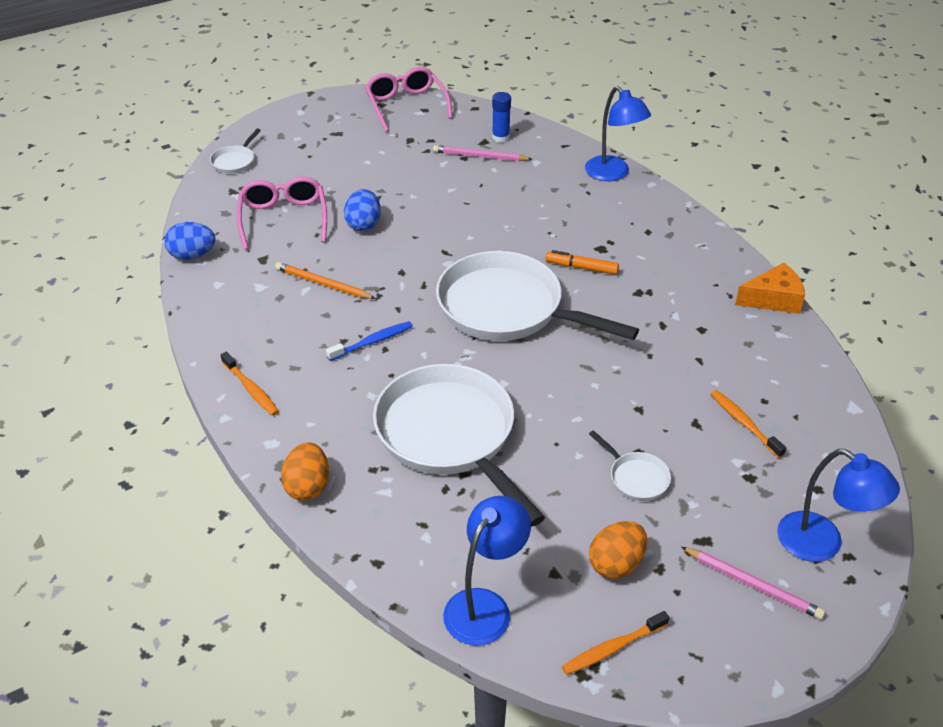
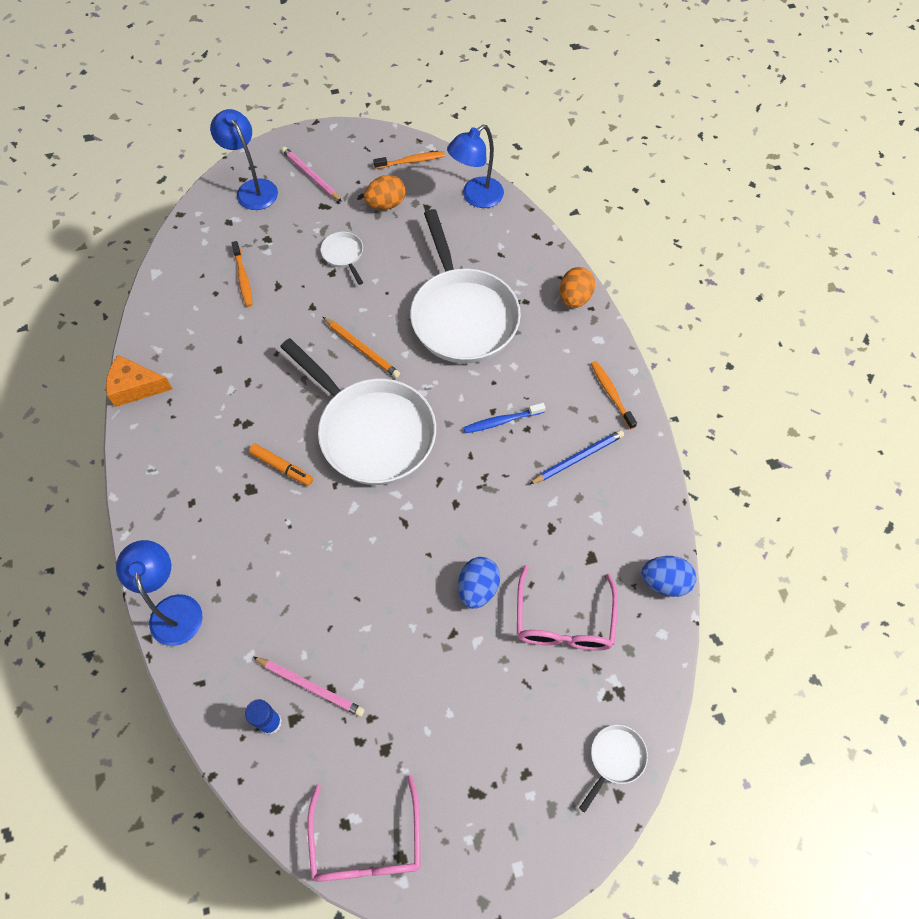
camera: 165 degrees left, 20 degrees up
orange pencil [275,262,376,299] -> orange pencil moved to [323,317,400,378]
none -> blue pencil [529,430,624,484]

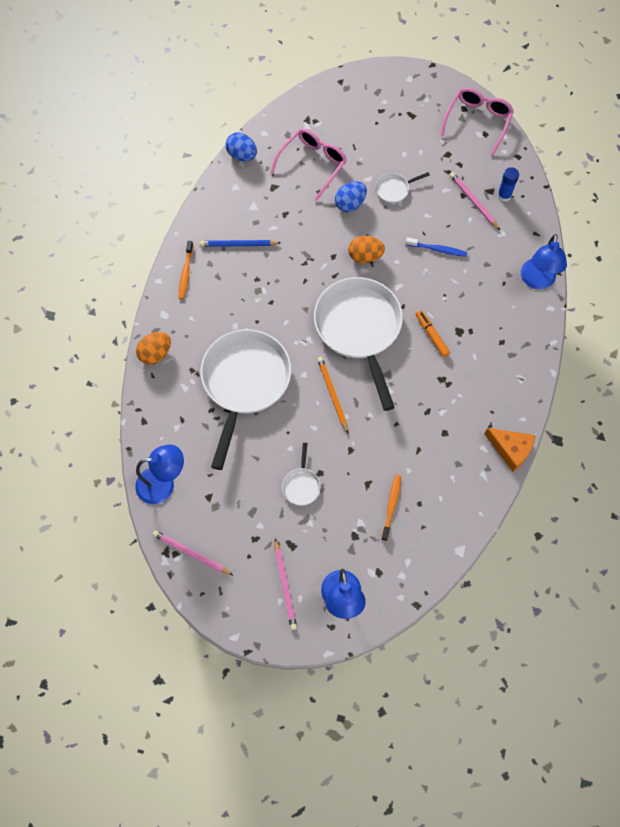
camera: 150 degrees left, 5 degrees up
orange egg [364,175,405,209] -> orange egg moved to [348,236,385,263]
orange toothbrush [373,151,445,169] -> pink pencil [152,531,233,575]
blue toothbrush [463,403,546,433] -> blue toothbrush moved to [406,237,468,257]
white pan [579,725,648,813] -> white pan moved to [375,172,430,203]

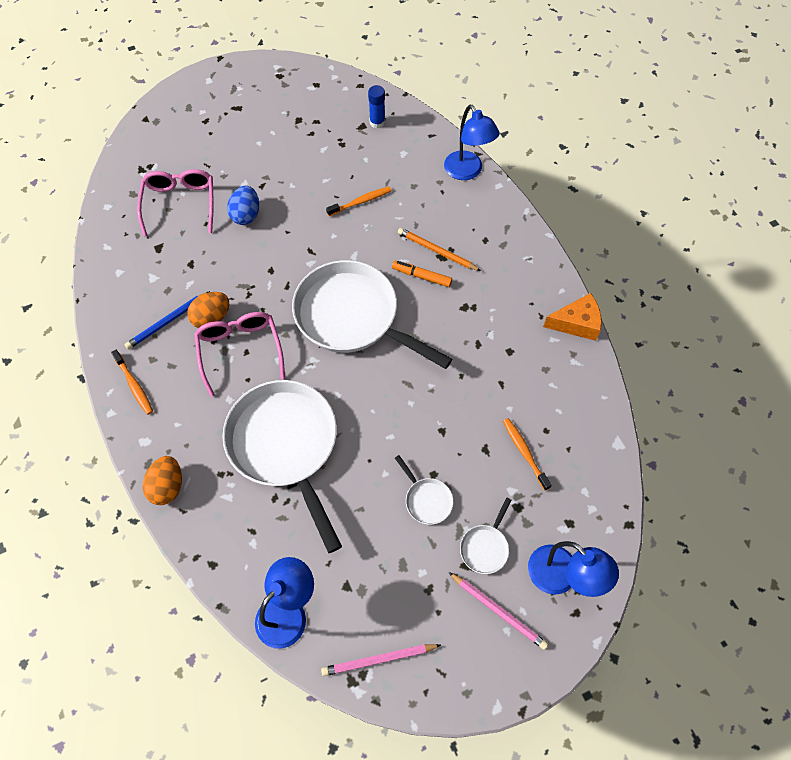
camera: 40 degrees left, 5 degrees down
blue egg [226,132,257,161] -> none
orange pencil [317,357,348,434] -> orange pencil moved to [398,228,481,271]
orange egg [348,236,385,263] -> orange egg moved to [187,292,229,328]
white pan [375,172,430,203] -> white pan moved to [460,497,512,574]
blue toothbrush [406,237,468,257] -> orange toothbrush [326,187,392,216]
pink glasses [440,88,514,155] -> pink glasses moved to [194,312,285,397]
pink pencil [450,172,500,230] -> none

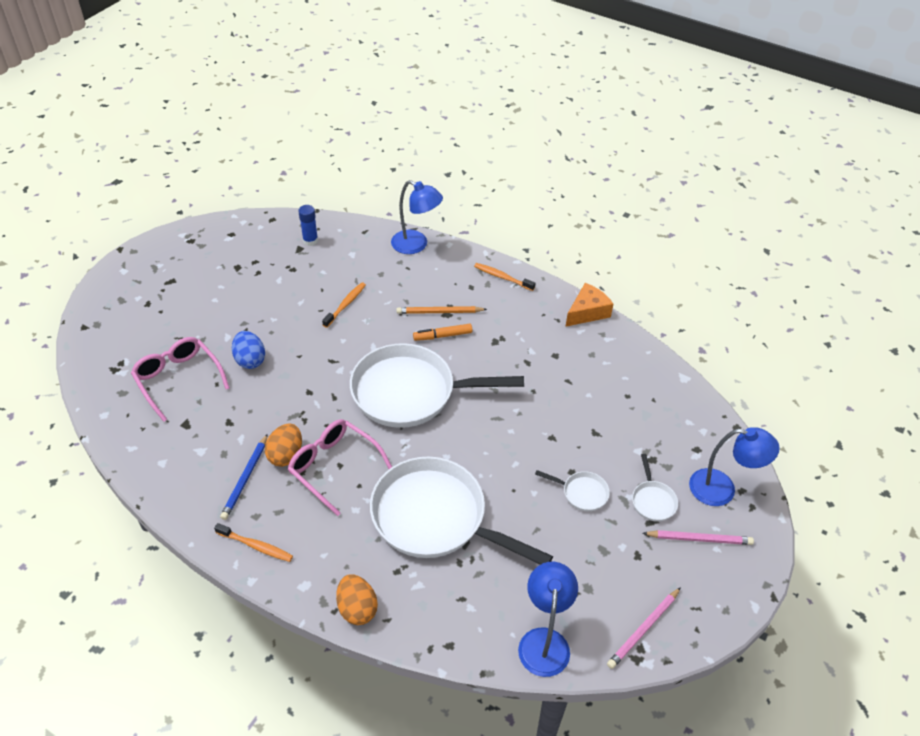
camera: 35 degrees left, 15 degrees down
orange toothbrush [503,418,552,491] -> orange toothbrush moved to [474,263,535,291]

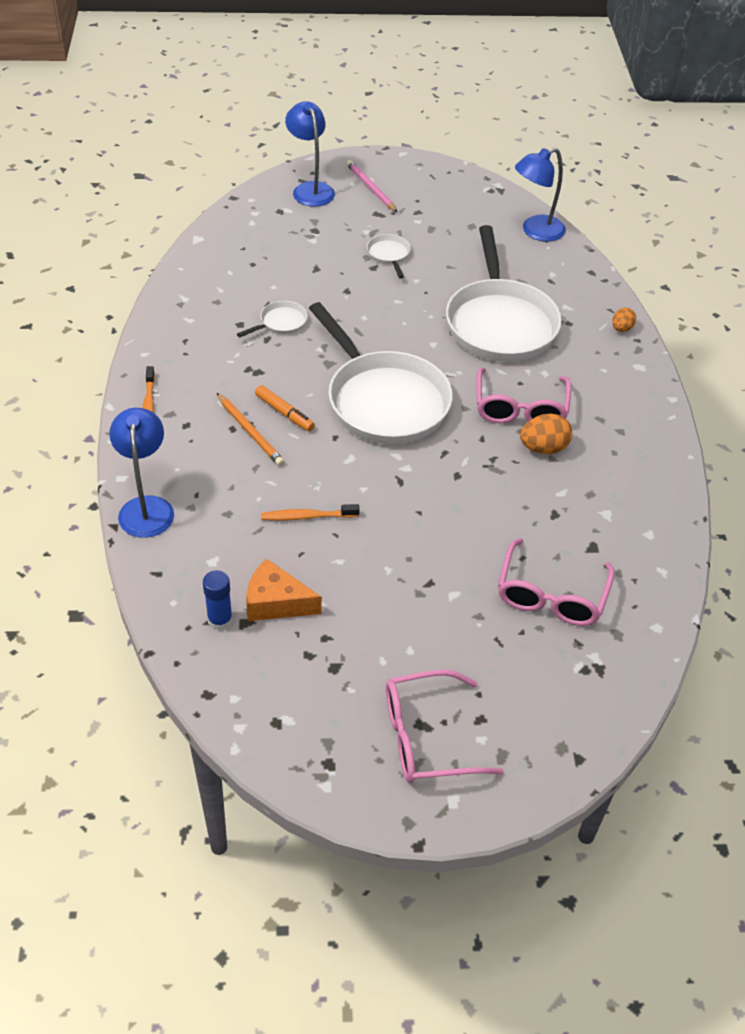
camera: 125 degrees left, 0 degrees up
orange toothbrush [214,523,293,562] -> none
blue pencil [220,434,268,520] -> none
blue egg [232,331,265,369] -> none
orange egg [336,574,378,625] -> orange egg [612,308,636,332], size x0.62
orange cheese [566,283,613,327] -> orange cheese moved to [247,559,322,621]
pink pencil [607,587,681,669] -> none
white pan [632,454,678,521] -> white pan moved to [237,301,308,337]
none -> pink glasses [386,670,504,783]

